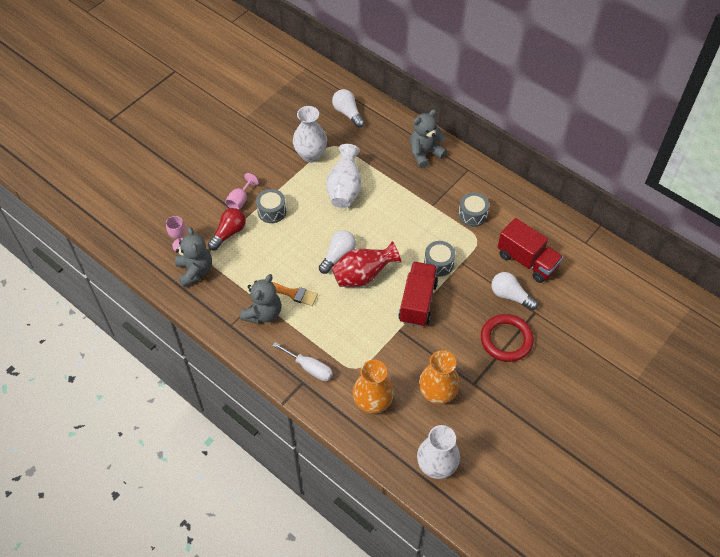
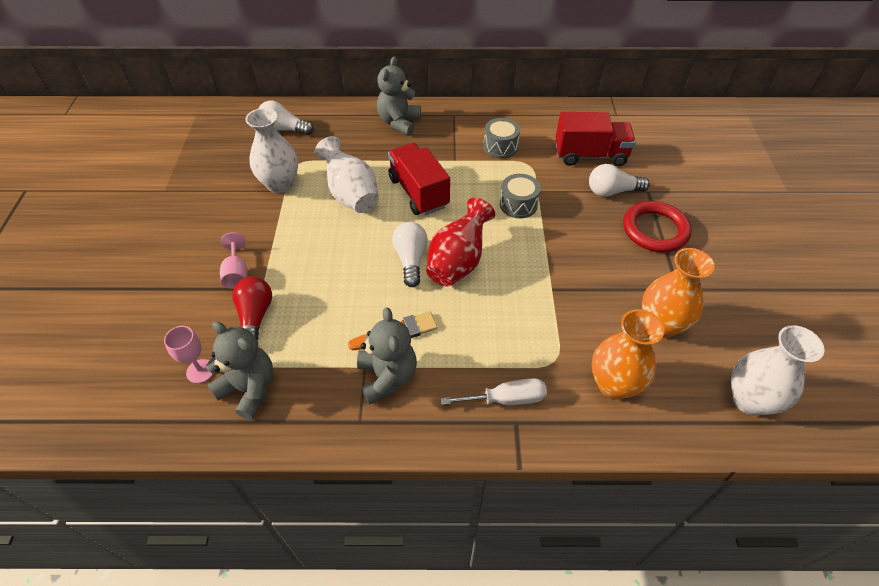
camera: 40 degrees left, 5 degrees down
grey drum [256,189,286,223] -> none
red truck [398,262,438,327] -> red truck moved to [388,143,450,215]

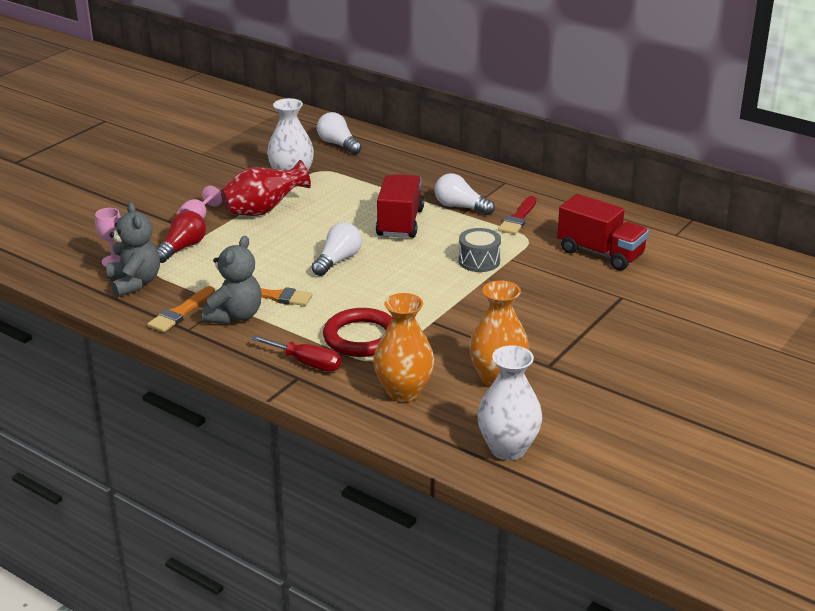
camera: 35 degrees right, 20 degrees down
white vase [315,136,379,213] -> none
grey teddy bear [377,56,421,136] -> none
red vase [426,198,495,286] -> red vase moved to [221,160,311,216]
white screwdriver [440,378,547,405] -> red screwdriver [251,335,342,372]
grey drum [483,118,520,158] -> red brush [498,196,537,234]
white light bulb [589,164,650,197] -> white light bulb moved to [434,173,495,215]
red ring [623,201,692,252] -> red ring moved to [323,308,392,357]
none -> orange brush [147,286,215,332]

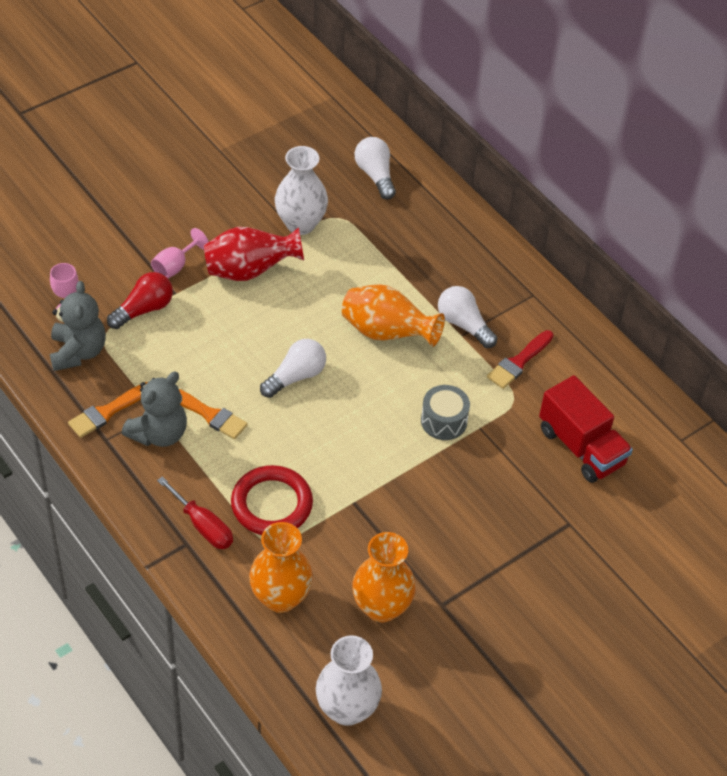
camera: 15 degrees right, 20 degrees up
red truck [376,174,424,238] -> orange vase [342,284,445,347]

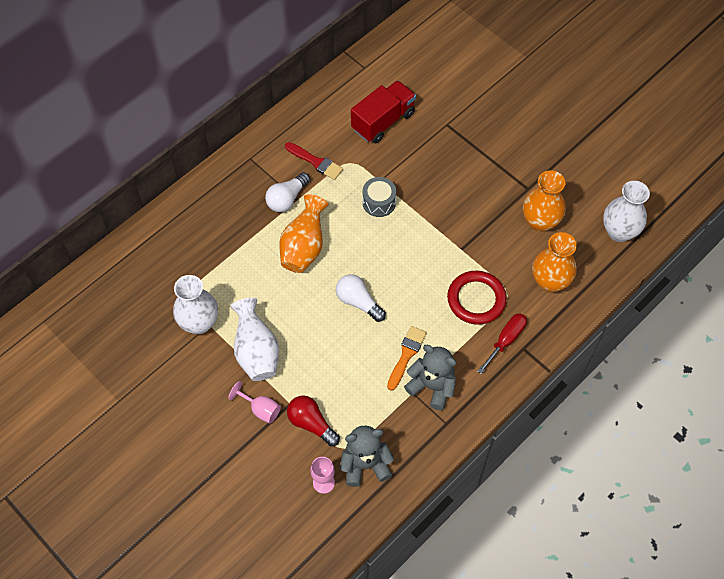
camera: 95 degrees left, 10 degrees up
orange brush [68,382,148,438] -> none
red vase [204,227,304,281] -> white vase [230,298,279,381]
white light bulb [355,137,396,200] -> none

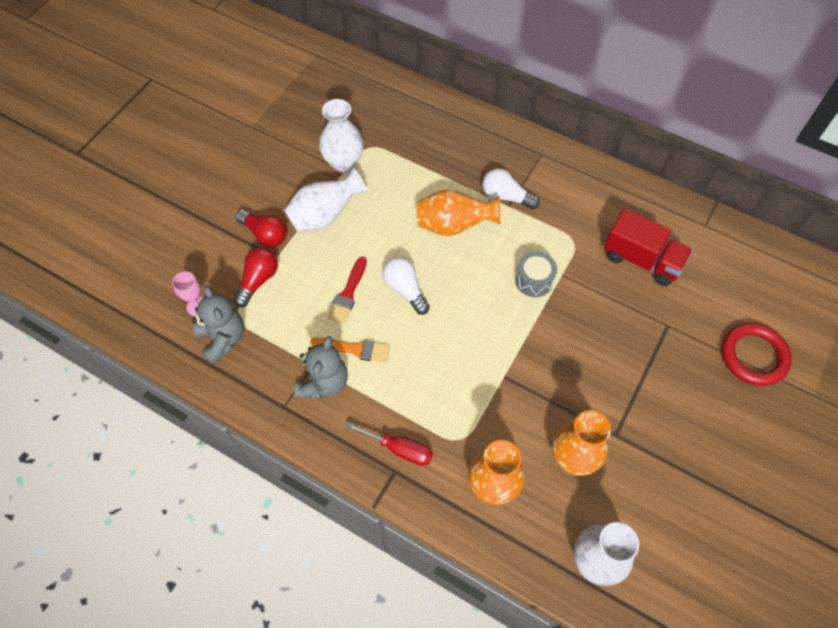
camera: 75 degrees right, 0 degrees up
pink goblet [228,381,281,423] -> red light bulb [236,209,287,247]
red brush [285,142,343,180] -> red brush moved to [327,257,367,323]
white light bulb [336,274,386,322] -> white light bulb turned 60 degrees counterclockwise [382,257,430,315]
red ring [447,271,507,325] -> red ring moved to [722,323,792,386]

